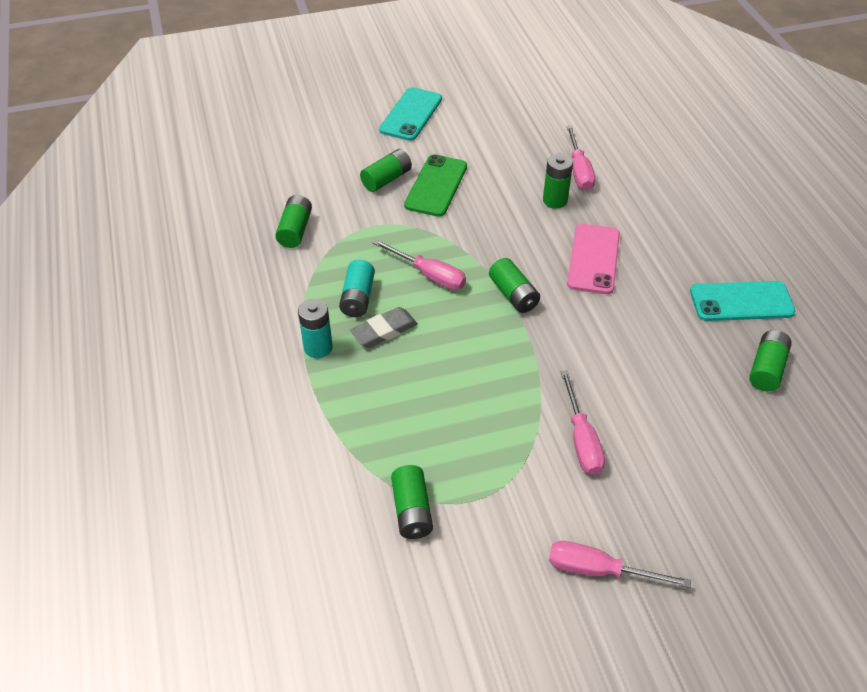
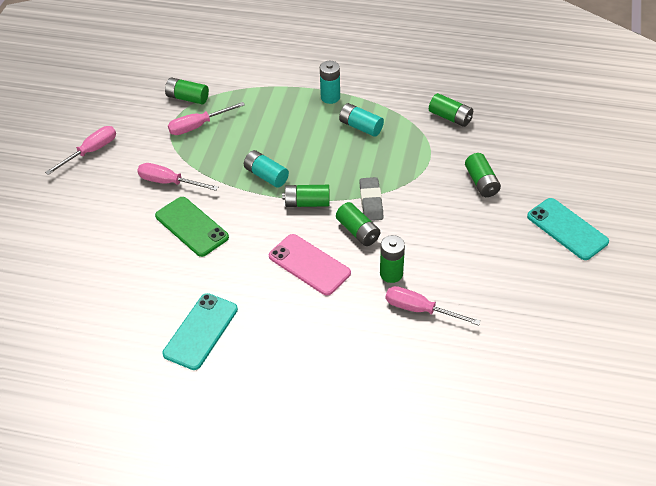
camera: 120 degrees right, 0 degrees up
grey eraser [350,307,418,348] -> grey eraser moved to [359,177,383,221]
pink screwdriver [373,239,466,290] -> pink screwdriver moved to [168,102,245,135]
green phone [404,154,467,217] -> green phone moved to [155,197,229,257]
green battery [749,330,792,391] -> green battery moved to [336,202,380,246]
none -> turquoise battery [244,150,289,188]

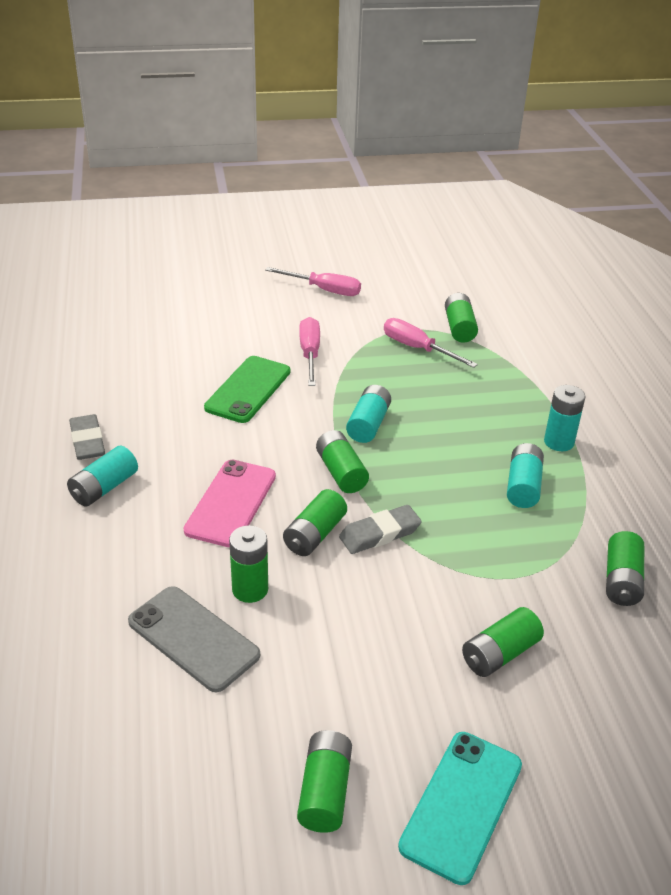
camera: 65 degrees right, 10 degrees down
turquoise phone [163,293,238,370] -> grey eraser [69,414,105,460]
pink screwdriver [386,286,481,326] -> grey phone [128,586,260,692]
none -> turquoise battery [67,446,138,506]
none -> green battery [297,730,352,833]

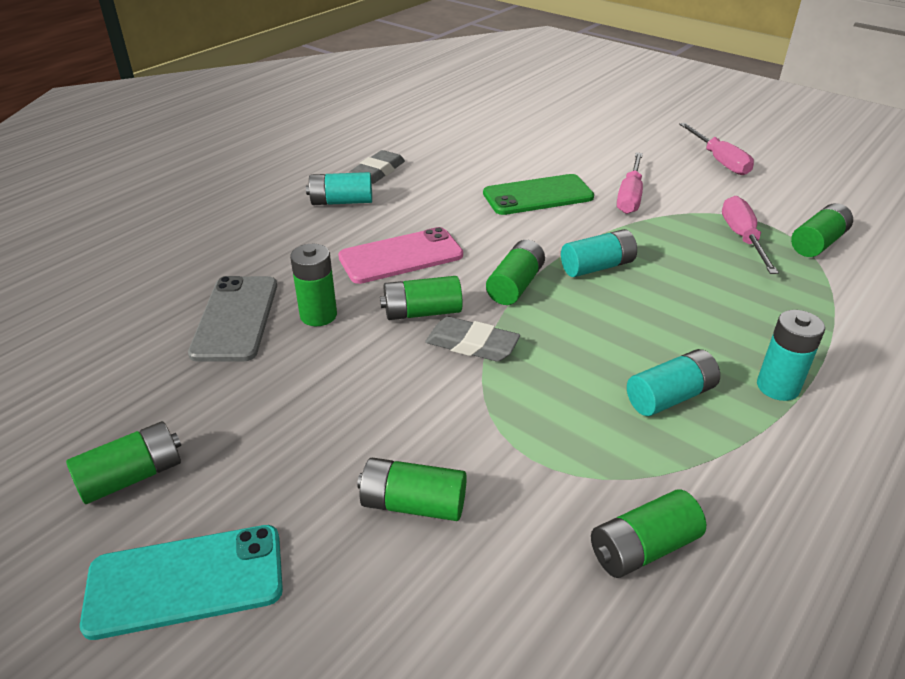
camera: 50 degrees right, 0 degrees up
pink screwdriver [299,317,320,386] -> pink screwdriver turned 150 degrees clockwise [617,152,643,214]

